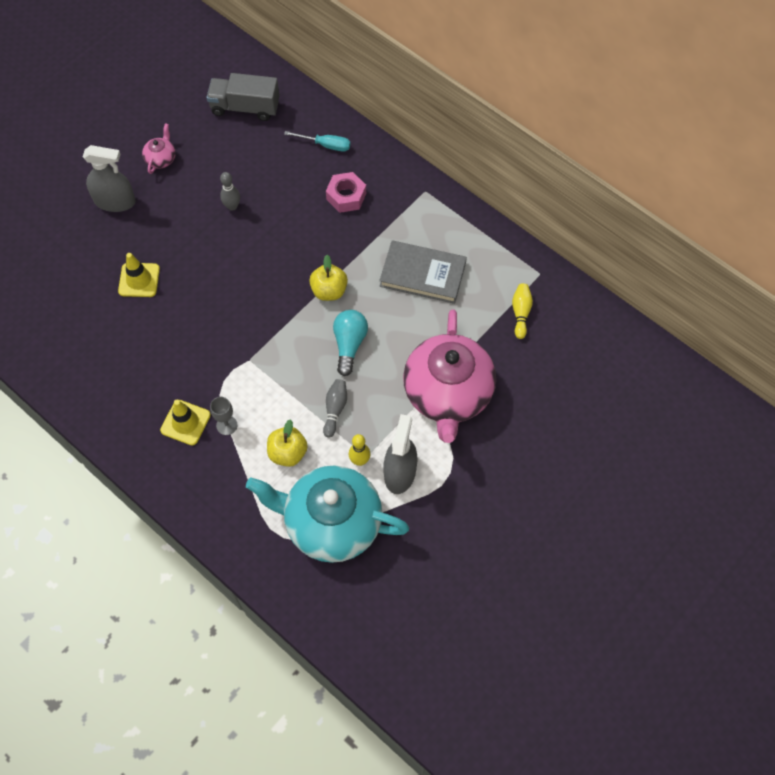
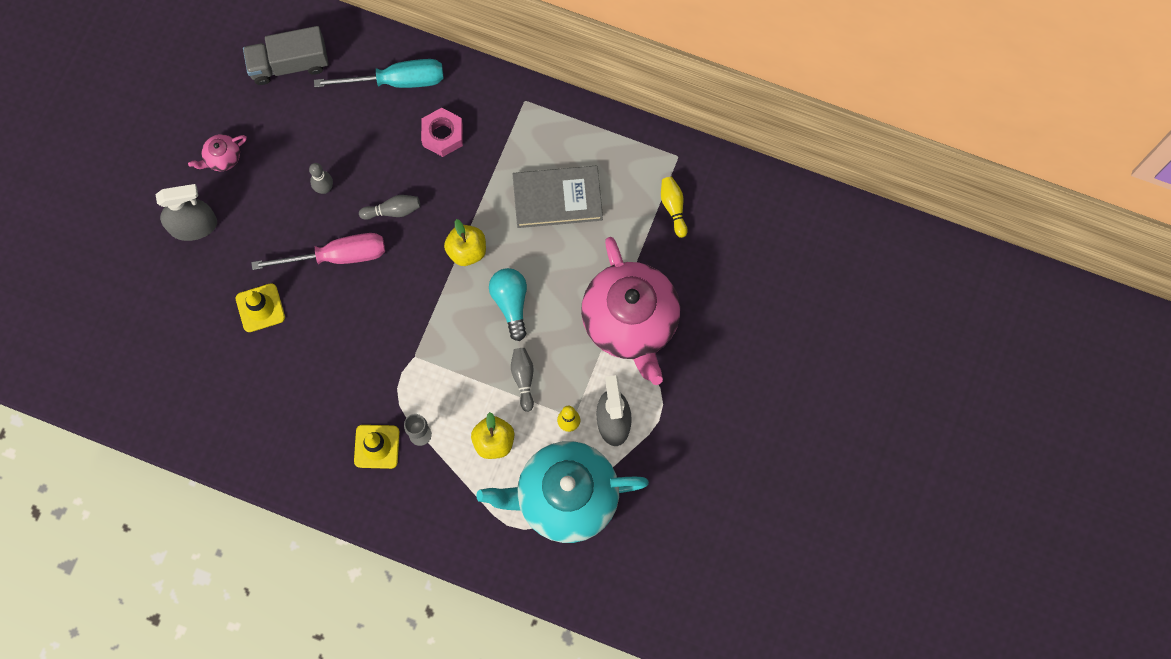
camera: 20 degrees left, 10 degrees up
pink teapot [142,123,176,174] -> pink teapot turned 120 degrees counterclockwise [188,134,247,171]
turquoise screwdriver [284,131,350,152] -> turquoise screwdriver [314,59,444,88], size x1.66
none -> pink screwdriver [251,233,385,270]
none -> grey bowling pin [359,195,420,220]

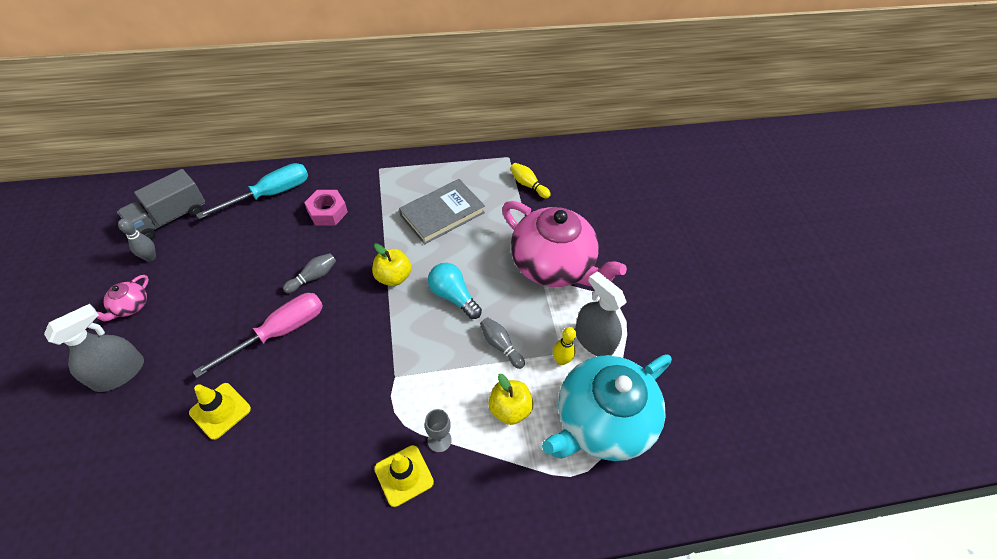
camera: 35 degrees left, 20 degrees down
grey bowling pin [309,163,333,194] -> grey bowling pin moved to [118,218,156,261]

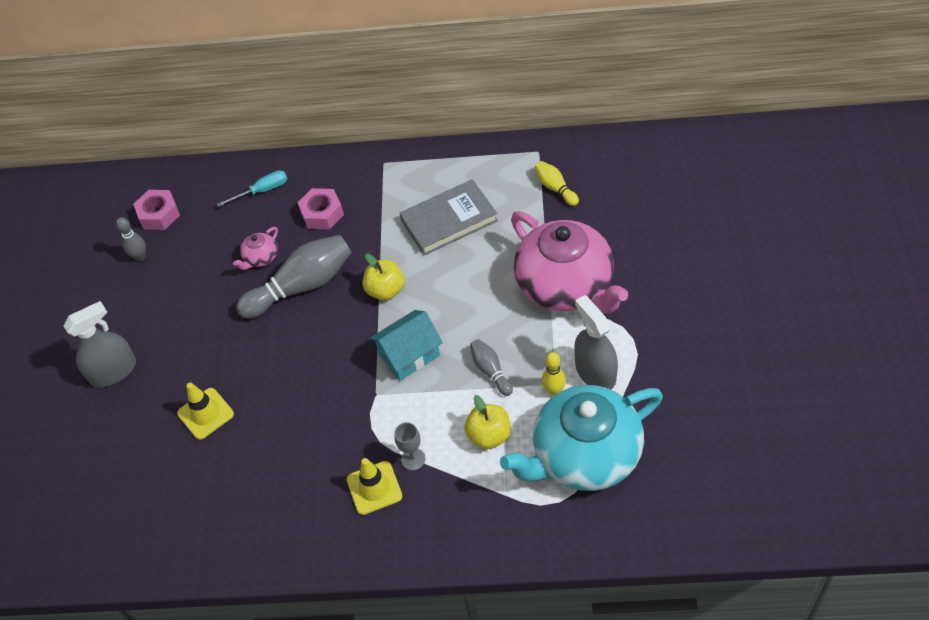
camera: 20 degrees right, 0 degrees up
pink teapot [97,275,149,321] -> pink teapot moved to [233,227,278,270]
grey truck [117,169,205,240] -> pink nut [133,190,180,230]
pink screwdriver [193,293,323,378] -> none
turquoise screwdriver [196,163,308,219] -> turquoise screwdriver [217,170,287,207], size x0.60
grey bowling pin [283,253,336,293] -> grey bowling pin [236,235,352,319], size x2.03
turquoise light bulb [428,263,482,319] -> none
none -> turquoise house [370,310,443,381]

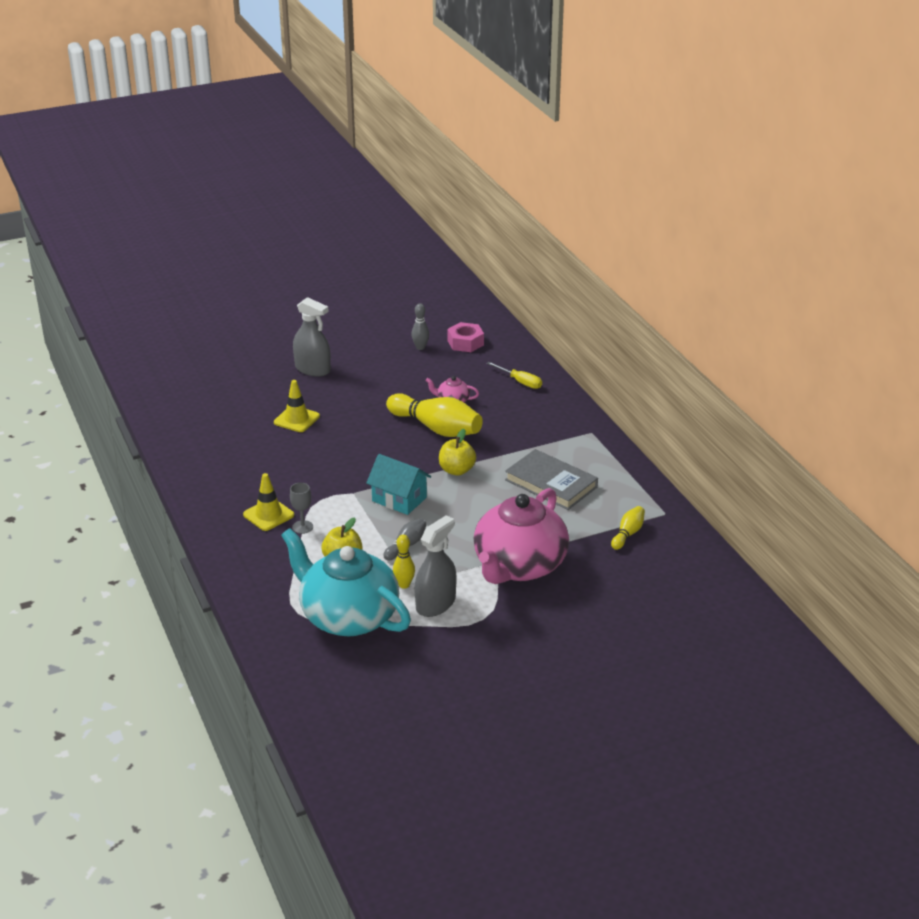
camera: 60 degrees right, 20 degrees down
turquoise screwdriver [217,170,287,207] -> yellow screwdriver [487,362,542,389]
grey bowling pin [236,235,352,319] -> yellow bowling pin [386,393,483,437]
pink nut [298,188,344,229] -> none

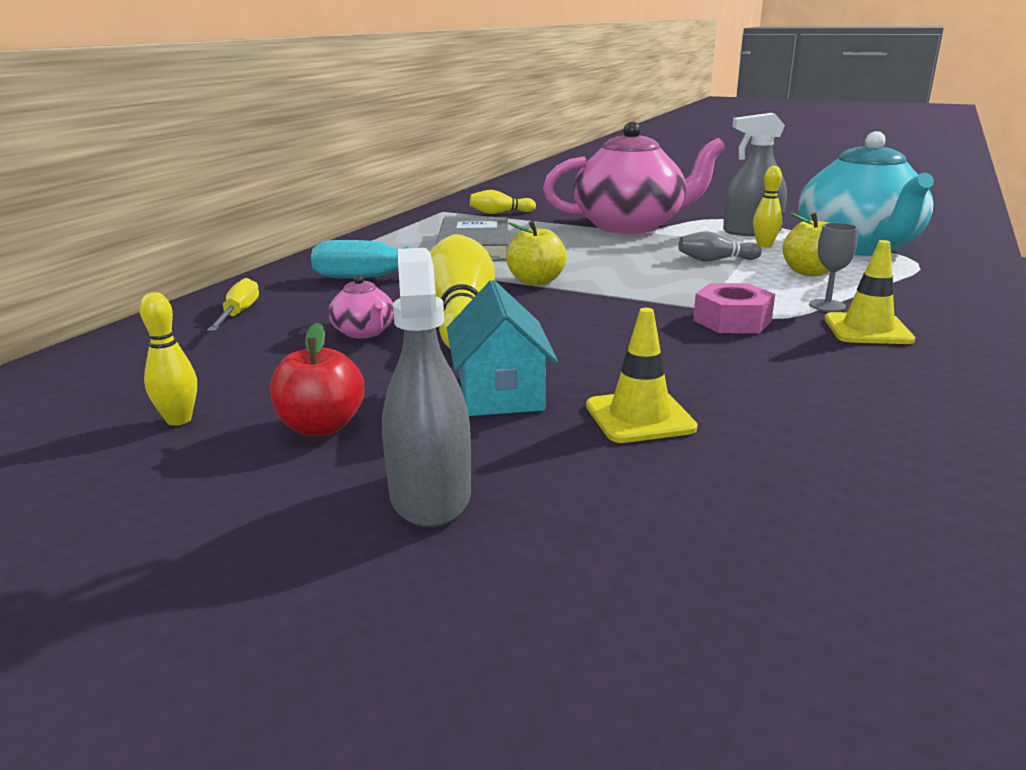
camera: 130 degrees left, 10 degrees down
turquoise house [366,454,431,515] -> turquoise house moved to [447,280,558,416]
grey bowling pin [411,303,429,350] -> yellow bowling pin [140,292,197,426]
pink nut [448,322,484,352] -> pink nut moved to [693,283,775,333]
none -> red apple [270,323,365,436]
none -> turquoise screwdriver [311,240,500,278]

